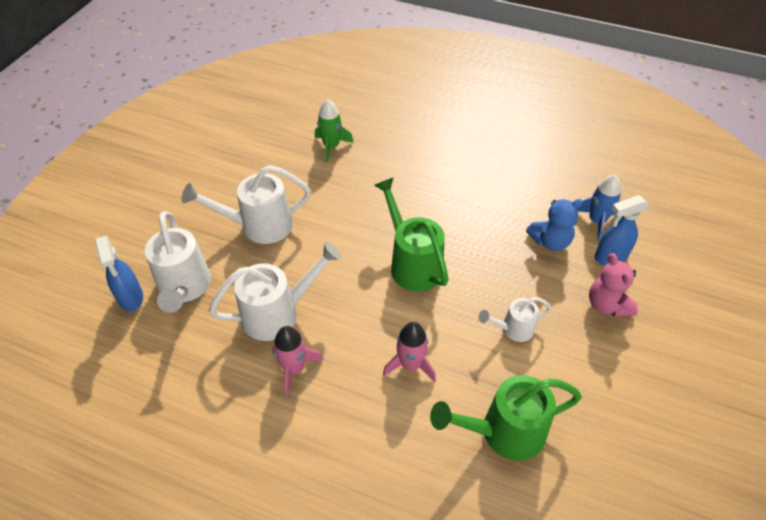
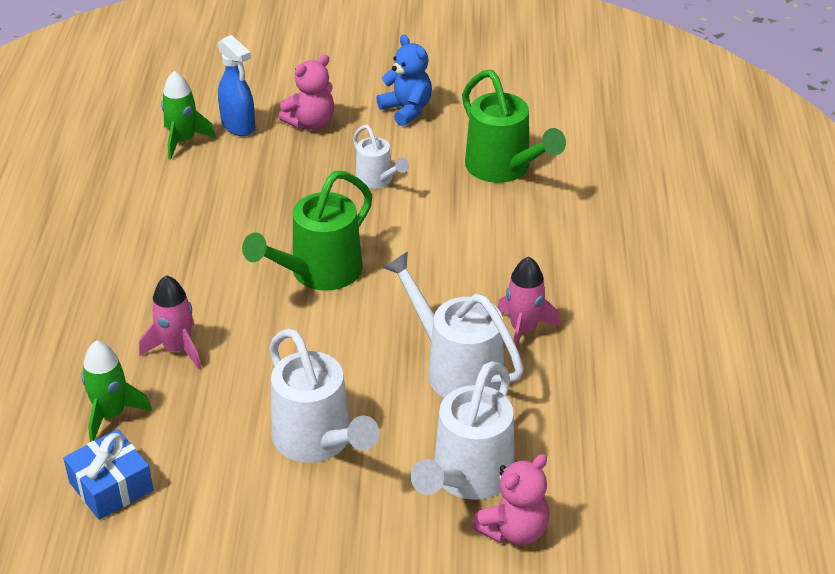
camera: 110 degrees left, 10 degrees down
blue spray bottle [95,236,143,312] -> pink teddy bear [471,454,550,545]
white watering can [145,211,211,313] -> white watering can turned 150 degrees clockwise [410,361,515,500]
pink rocket [383,322,436,382] -> pink rocket moved to [139,275,201,370]
blue teddy bear [526,199,583,251] -> blue teddy bear moved to [377,35,432,126]
blue rocket [577,175,621,241] -> green rocket [161,71,216,160]
none -> blue gift [63,429,153,520]

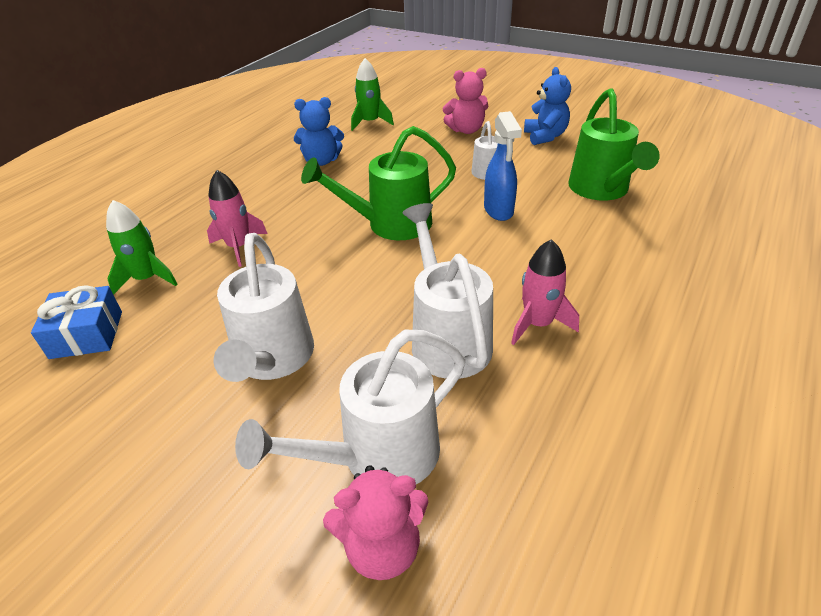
camera: 30 degrees right, 0 degrees up
blue spray bottle [218,35,255,136] -> blue spray bottle moved to [484,111,522,221]
none -> blue teddy bear [294,97,344,166]

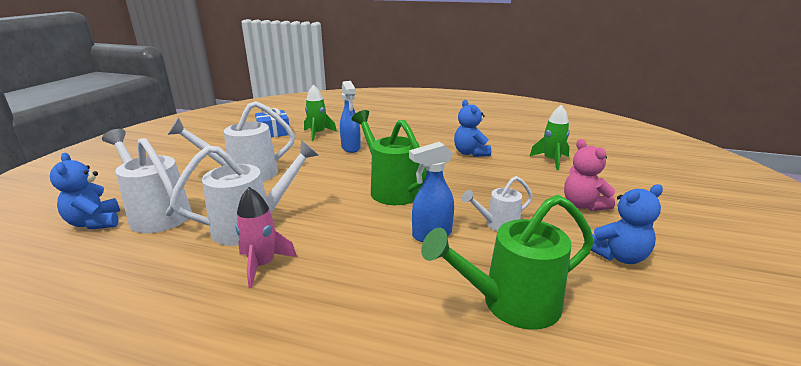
camera: 75 degrees right, 15 degrees down
pink rocket [207,170,268,267] -> blue spray bottle [340,81,361,153]
pink teddy bear [323,465,429,580] -> blue teddy bear [50,153,120,230]

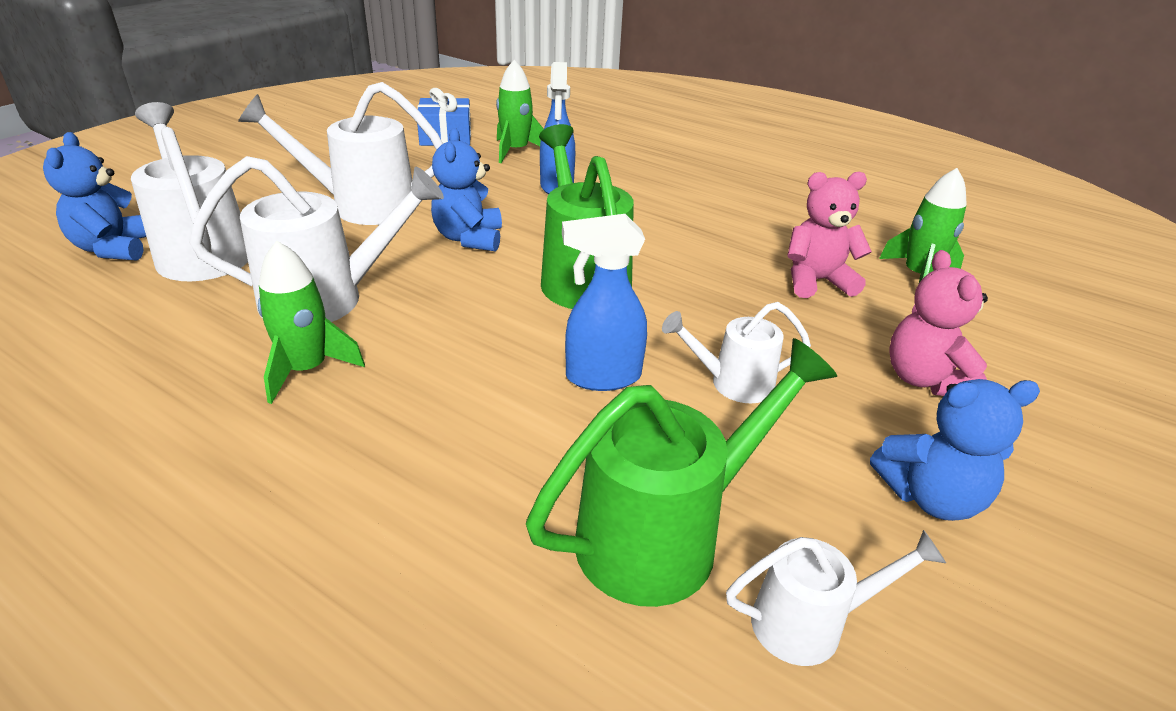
camera: 15 degrees right, 10 degrees up
pink rocket [236,187,297,288] -> green rocket [258,241,365,404]
green watering can [421,195,594,330] -> green watering can turned 150 degrees clockwise [526,338,837,607]
blue teddy bear [454,100,491,157] -> blue teddy bear moved to [431,128,502,252]
none -> white watering can [726,530,946,666]
none -> pink teddy bear [787,172,872,298]

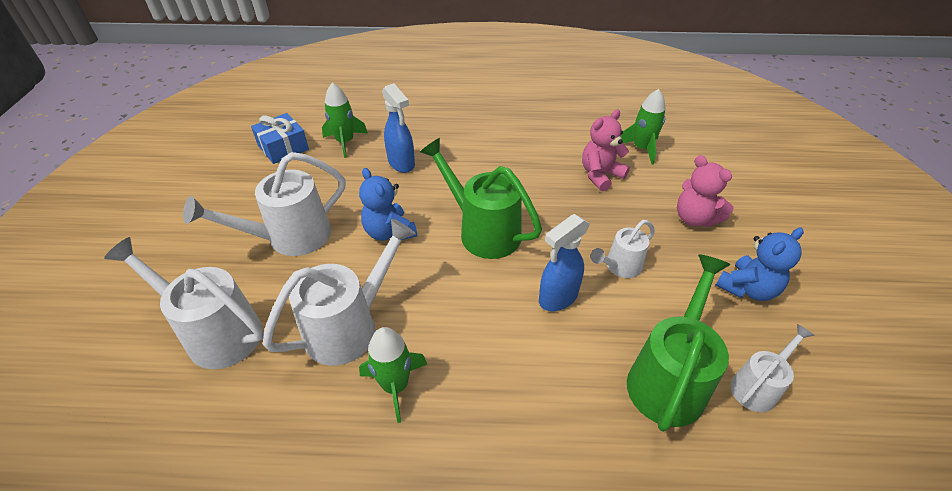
camera: 30 degrees left, 10 degrees up
blue teddy bear [43,132,146,261] -> none

